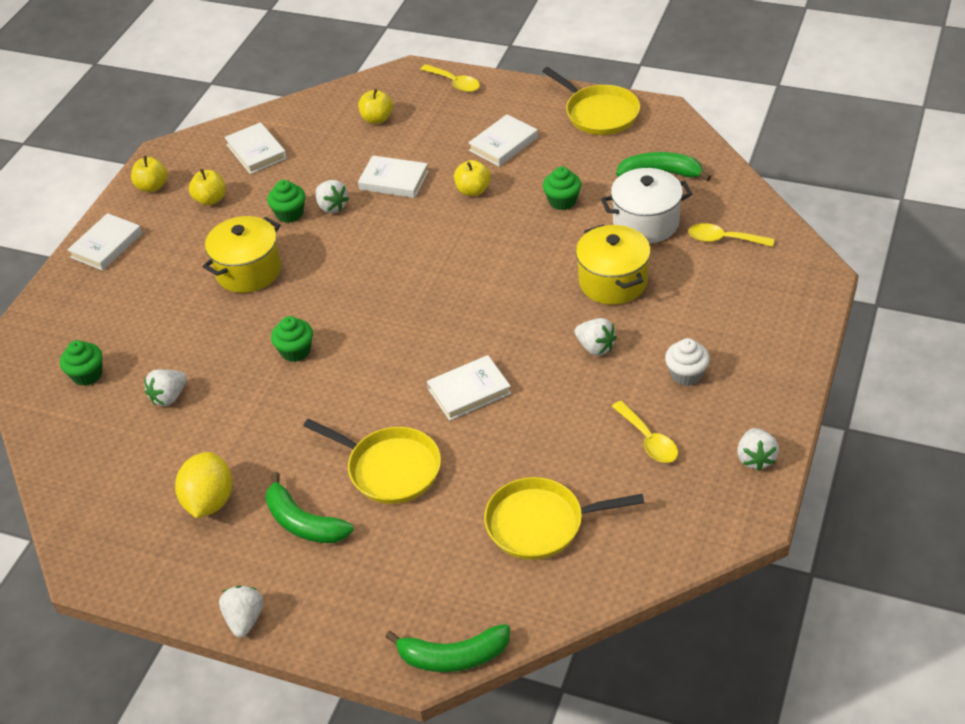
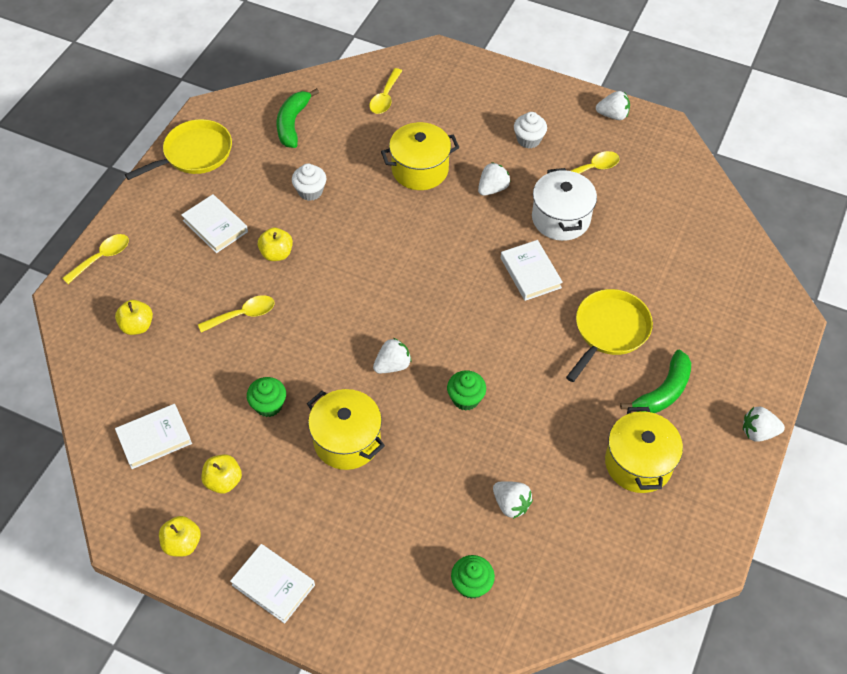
camera: 90 degrees left, 10 degrees up
yellow lemon [175,452,232,518] -> yellow pot [605,407,683,493]
white strawberry [315,180,349,213] -> white strawberry moved to [373,338,412,373]
white book [358,155,429,198] -> yellow spoon [198,295,275,332]
green banana [385,624,510,672] -> none
yellow pan [484,477,644,560] -> none
green cupcake [543,166,581,210] -> white cupcake [292,164,326,201]
white pot [601,168,692,244] -> white pot moved to [532,168,597,241]

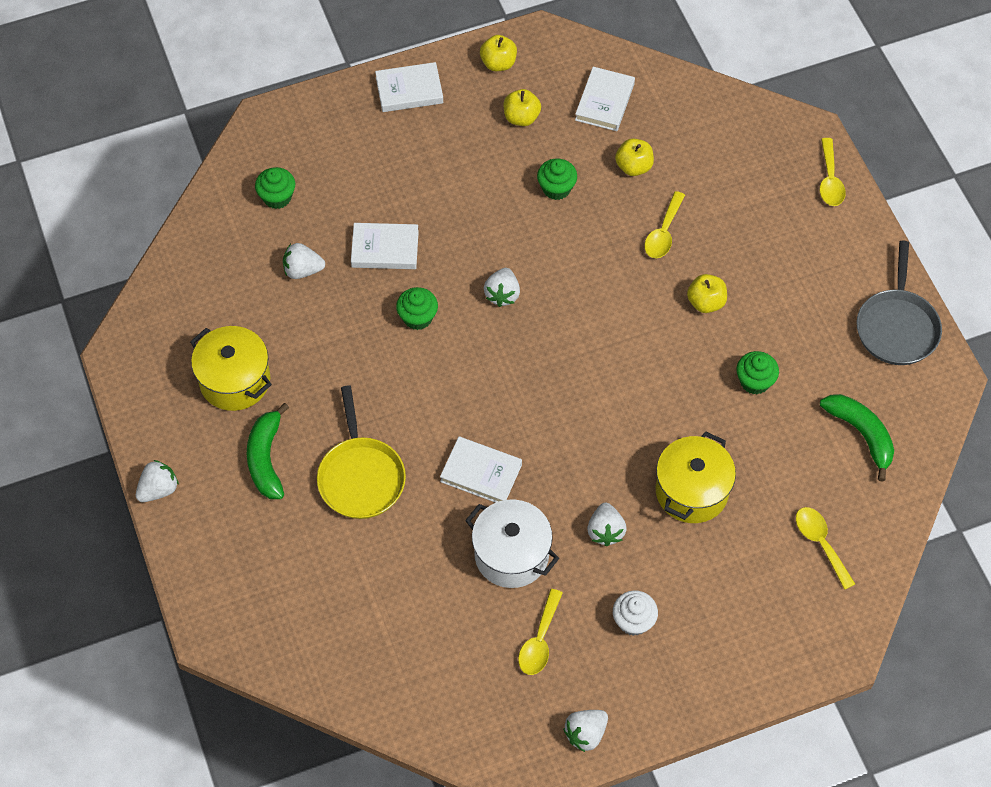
camera: 135 degrees right, 5 degrees up
yellow apple [115,300,153,335] -> yellow apple moved to [615,138,654,176]
yellow pan [125,119,232,180] -> grey pan [857,241,942,365]
white book [181,194,248,253] -> white book moved to [351,223,419,269]
white cupcake [292,164,326,201] -> green cupcake [736,351,779,394]
yellow pot [307,389,385,470] -> none

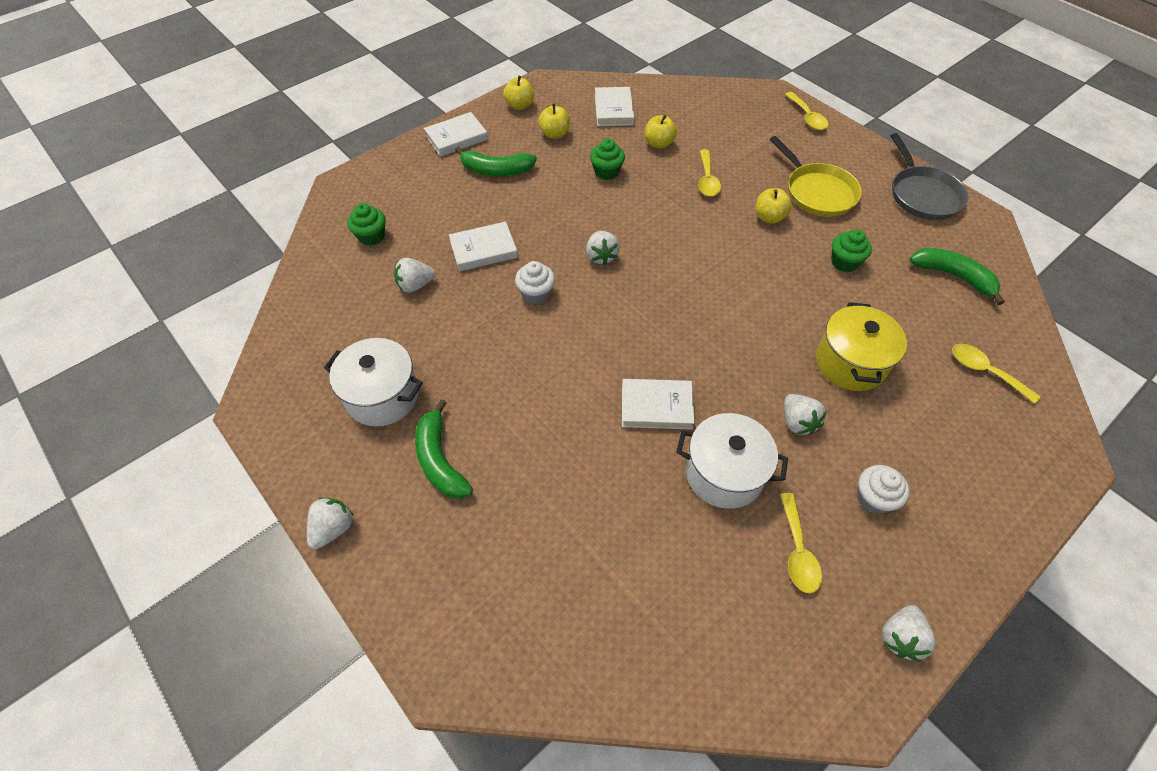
camera: 20 degrees left, 5 degrees down
yellow pot [190,326,272,411] -> white pot [324,338,423,426]
yellow pan [317,385,406,519] -> yellow pan moved to [770,136,862,217]
green cupcake [396,287,438,330] -> white cupcake [515,261,555,304]
none -> green banana [455,147,537,176]

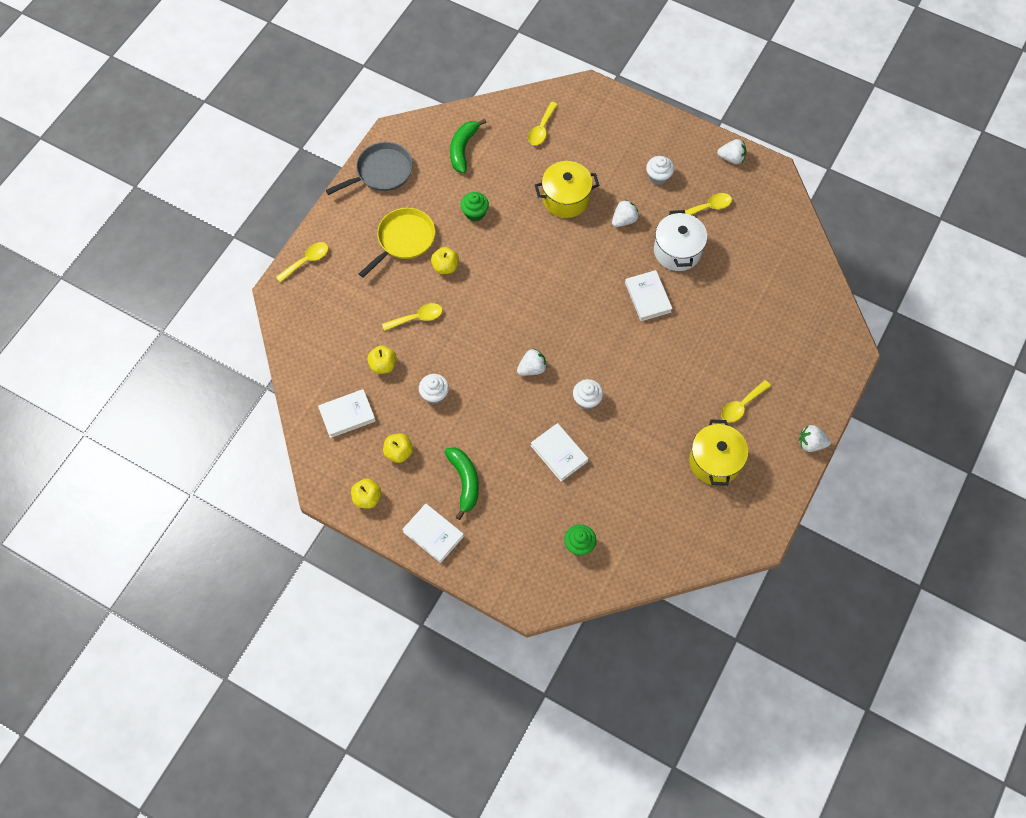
camera: 110 degrees left, 10 degrees up
white pot [324,338,423,426] -> yellow pot [689,419,748,486]
white strawberry [394,258,436,293] -> none
green banana [415,399,473,499] -> yellow spoon [721,380,771,422]
green cupcake [590,139,625,180] -> white cupcake [419,374,449,404]

